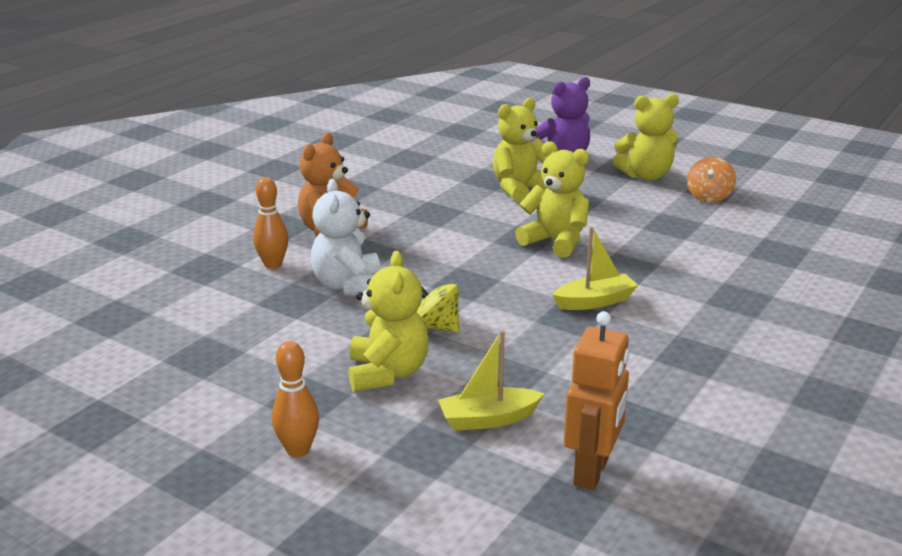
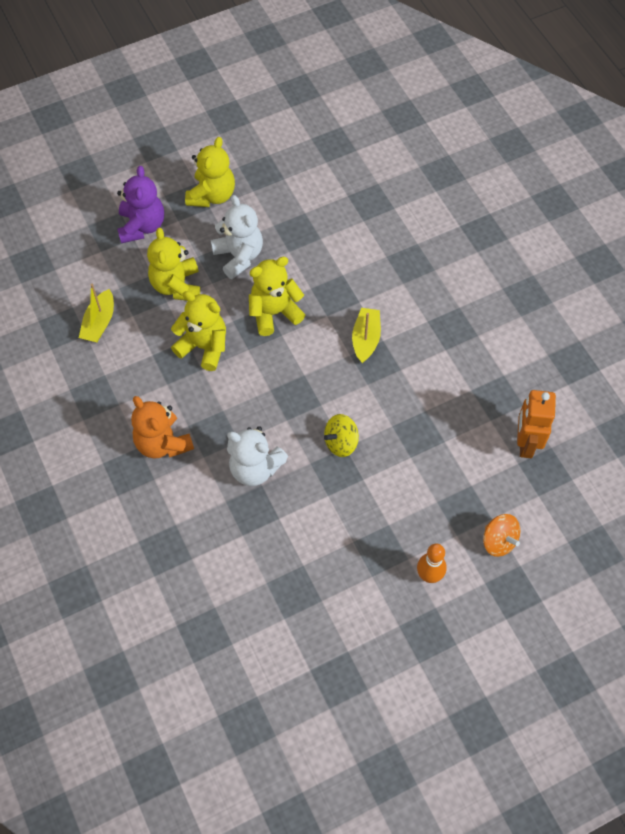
camera: 60 degrees left, 35 degrees up
orange bowling pin [253,177,288,269] -> none
yellow teddy bear [348,251,429,392] -> yellow teddy bear moved to [171,291,226,371]
yellow boat [438,330,544,431] -> yellow boat moved to [79,284,114,342]
orange robot [564,311,630,490] -> orange robot turned 135 degrees counterclockwise [517,390,556,458]
orange spinning top [687,157,736,203] -> orange spinning top moved to [483,514,520,557]
none -> white teddy bear [211,195,263,279]

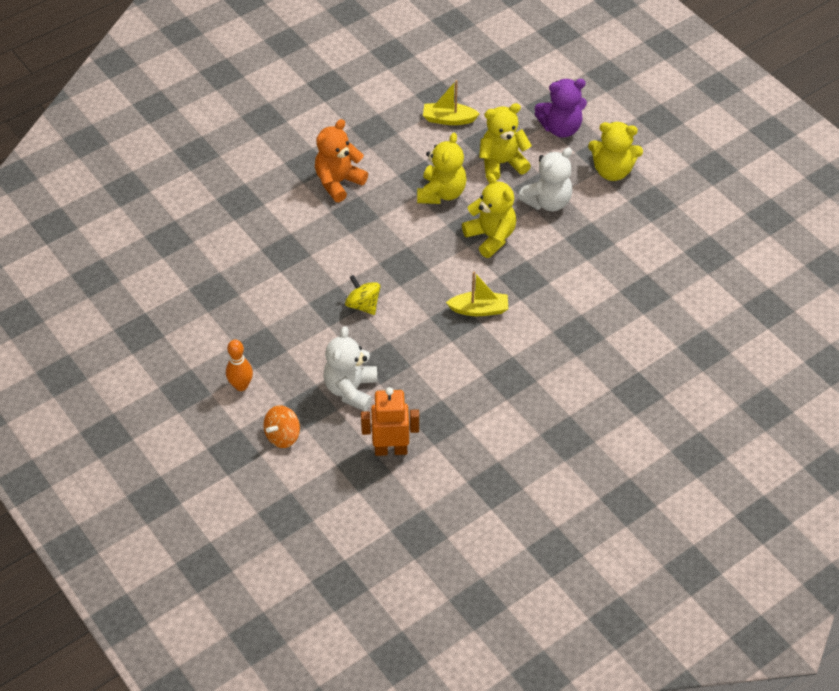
camera: 80 degrees right, 10 degrees down
white teddy bear [227,426,288,486] -> white teddy bear moved to [323,326,377,411]

